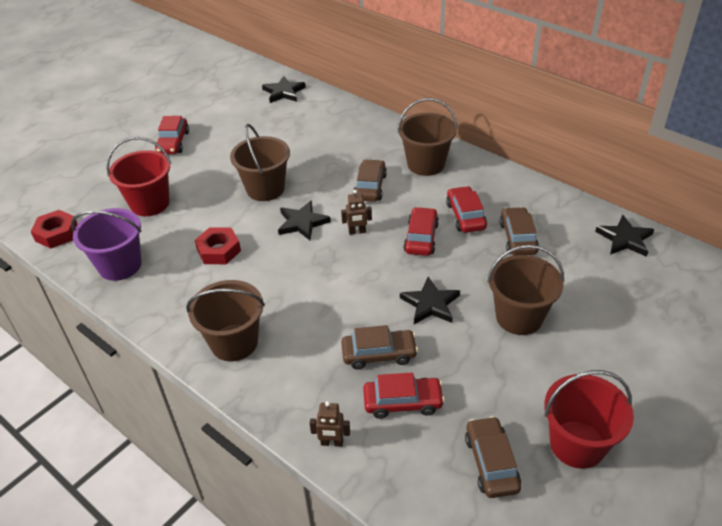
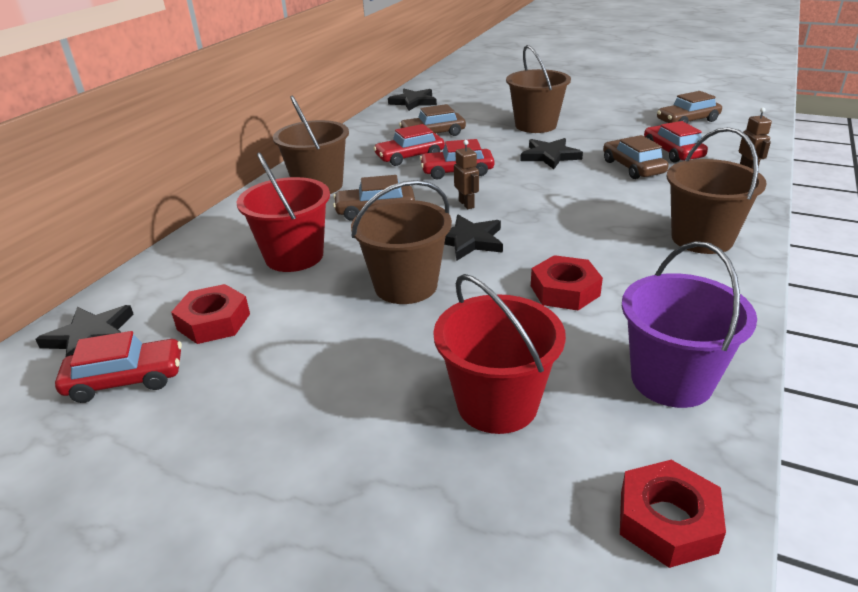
camera: 105 degrees left, 10 degrees down
red car [155,116,189,154] -> red car moved to [55,331,182,403]
red bucket [544,370,634,469] -> red bucket moved to [237,152,330,272]
none -> red nut [171,284,250,344]

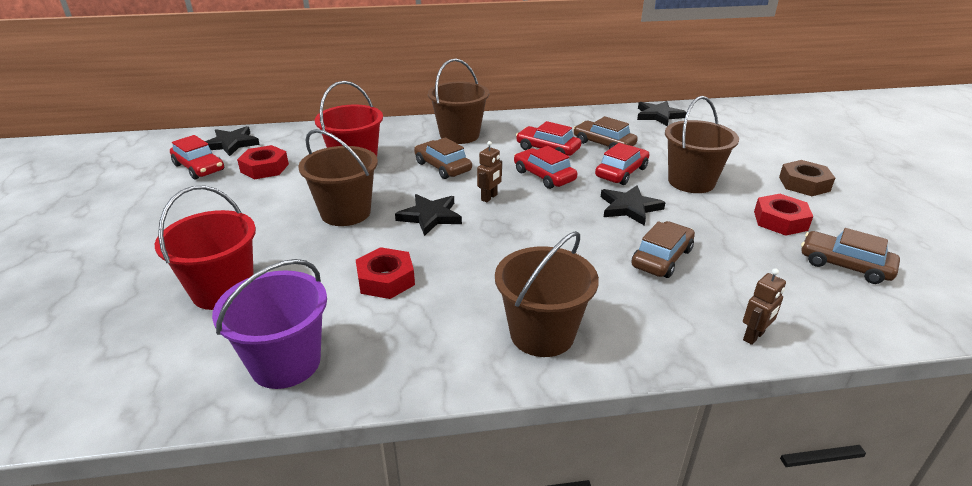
camera: 55 degrees right, 0 degrees up
red nut [620,460,726,568] -> red nut moved to [754,194,813,236]
red car [644,121,708,163] -> red car moved to [595,143,649,185]
none -> brown nut [779,160,835,196]

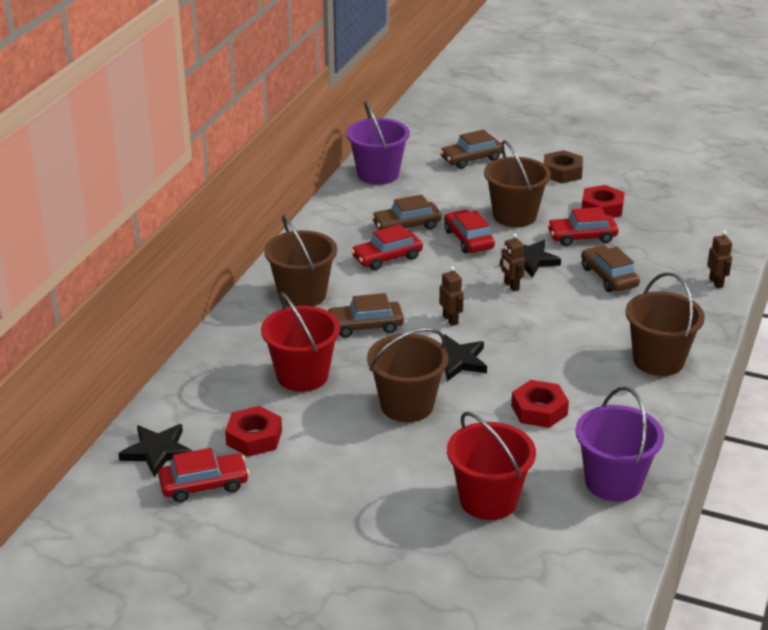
camera: 60 degrees left, 0 degrees up
red car [514,146,577,189] -> red car moved to [547,207,619,246]
black star [637,101,687,126] -> purple bucket [346,101,410,185]
brown car [801,228,900,284] -> brown car moved to [440,129,502,169]
none -> brown robot [501,233,525,291]

